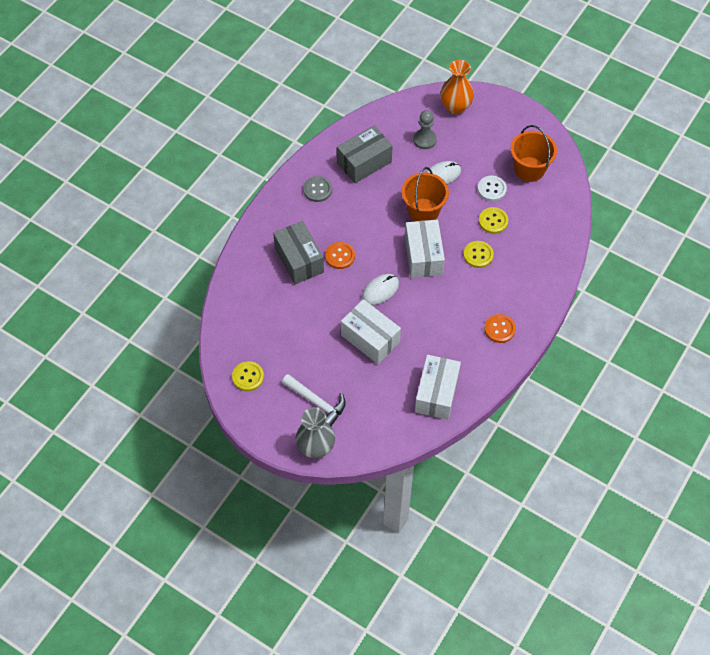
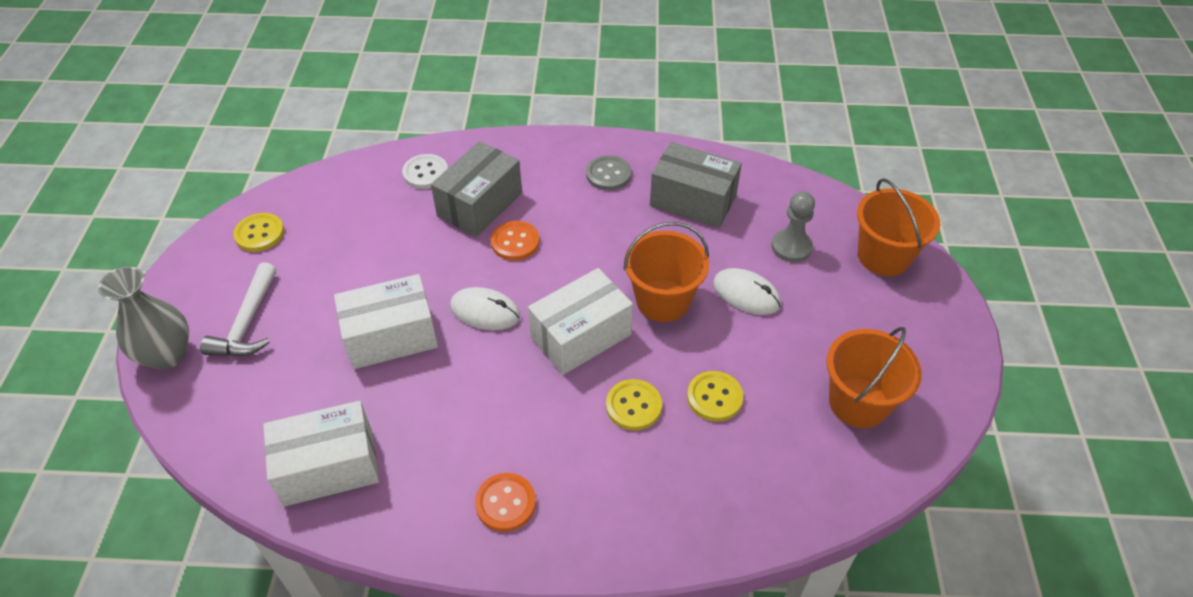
camera: 60 degrees right, 10 degrees down
white box [341,299,401,364] -> white box turned 60 degrees clockwise [334,274,438,369]
orange vase [440,60,474,114] -> orange bucket [857,178,940,276]
white button [478,176,507,201] -> white button moved to [402,154,448,189]

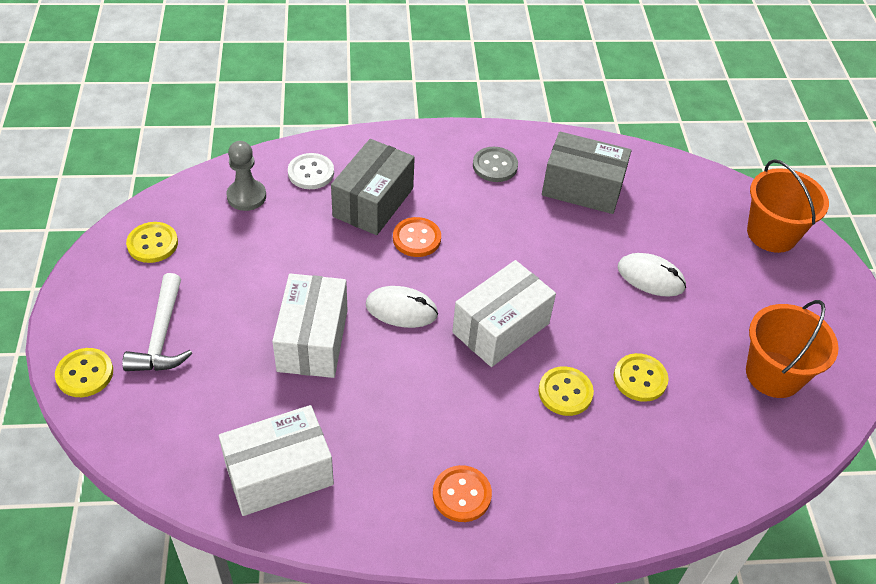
camera: 10 degrees left, 0 degrees up
grey vase [98,266,189,370] -> yellow button [55,348,113,397]
white box [334,274,438,369] -> white box turned 60 degrees counterclockwise [272,273,348,378]
orange bucket [624,222,709,322] -> none
grey pawn [771,191,815,262] -> grey pawn moved to [226,141,266,211]

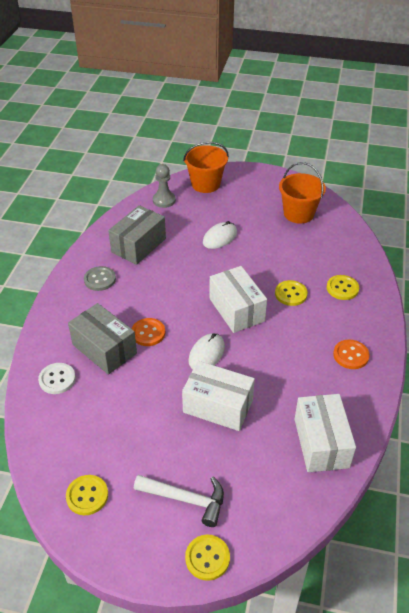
camera: 70 degrees left, 5 degrees down
grey pawn [226,141,266,211] -> grey pawn moved to [153,164,176,208]
yellow button [614,353,668,402] -> yellow button moved to [327,275,359,300]

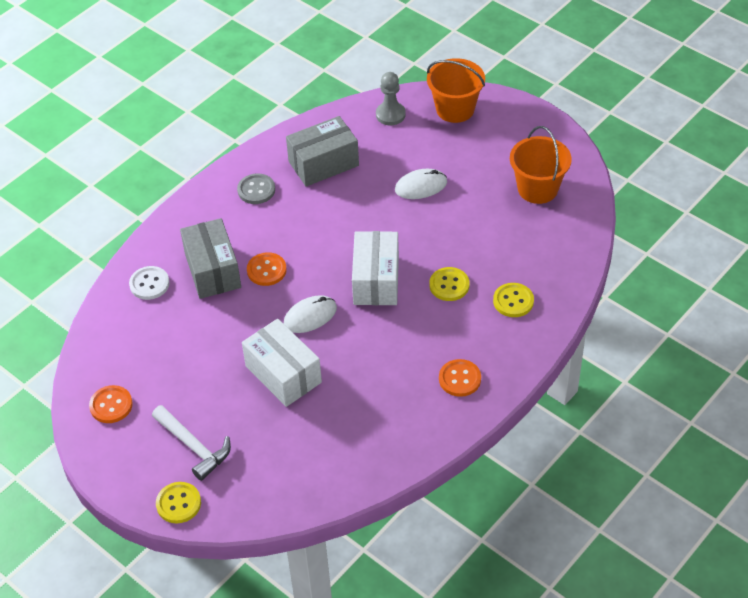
camera: 30 degrees right, 5 degrees up
yellow button [66,475,108,515] -> orange button [89,385,133,423]
white box [295,394,356,472] -> none

